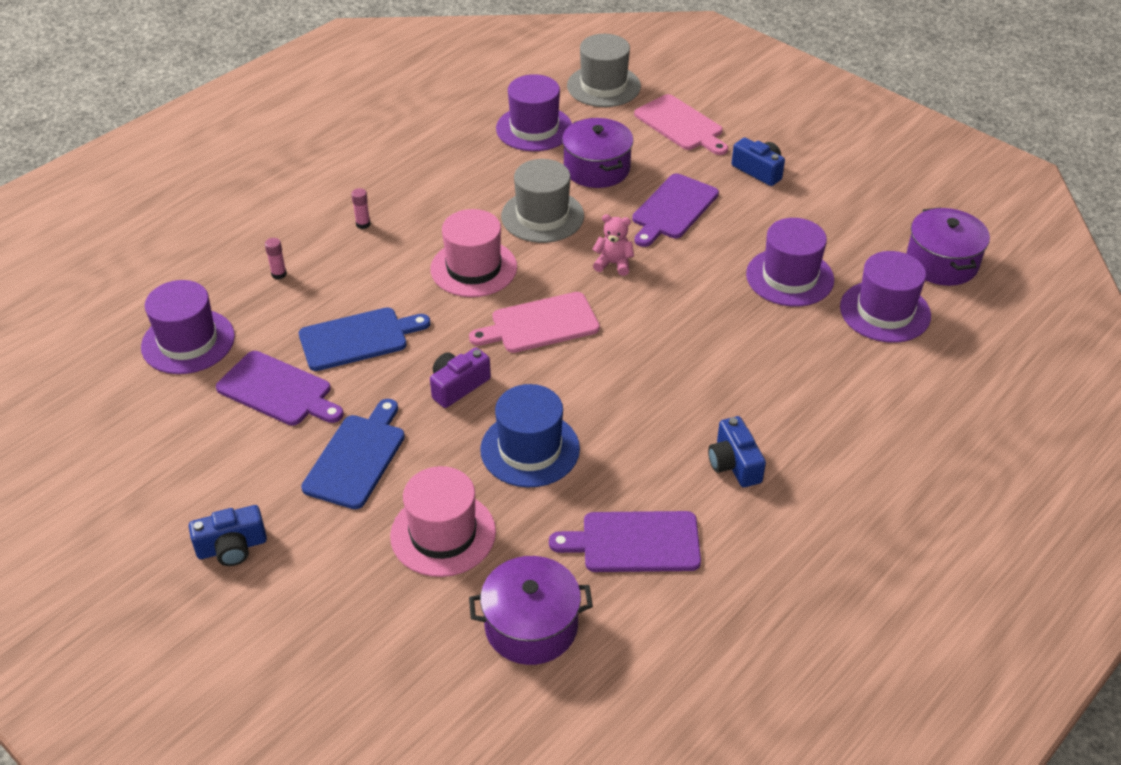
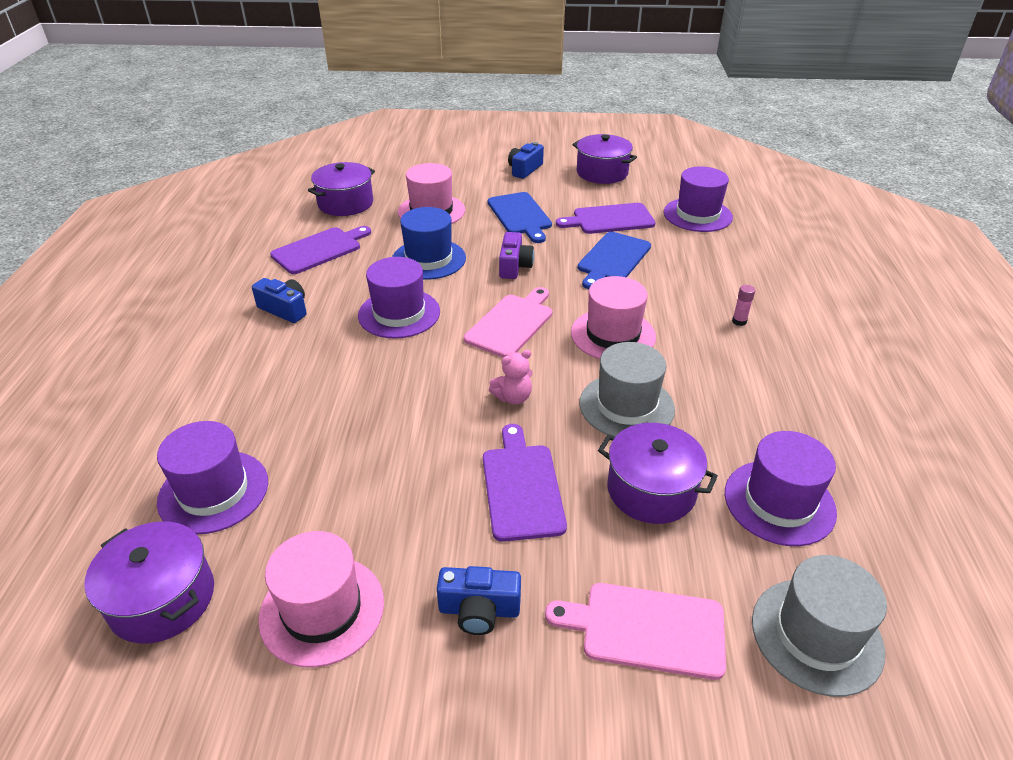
camera: 140 degrees right, 5 degrees down
pink glue stick [265,238,287,280] -> none
purple hat [746,218,834,307] -> purple hat moved to [358,257,440,339]
none -> pink hat [258,531,384,668]
none -> purple pot [572,134,637,184]

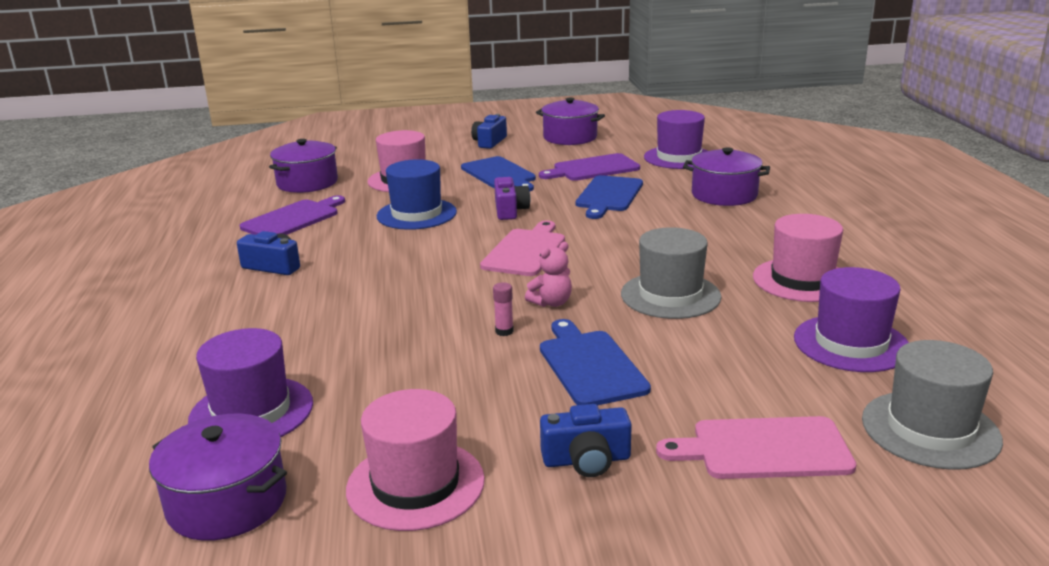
camera: 10 degrees left, 15 degrees down
purple hat [358,257,440,339] -> none
purple cutting board [483,424,567,542] -> blue cutting board [540,319,651,405]
pink hat [571,276,656,359] -> pink hat moved to [753,214,843,302]
purple pot [598,423,718,524] -> purple pot moved to [683,147,770,206]
pink glue stick [732,285,755,326] -> pink glue stick moved to [493,283,514,336]

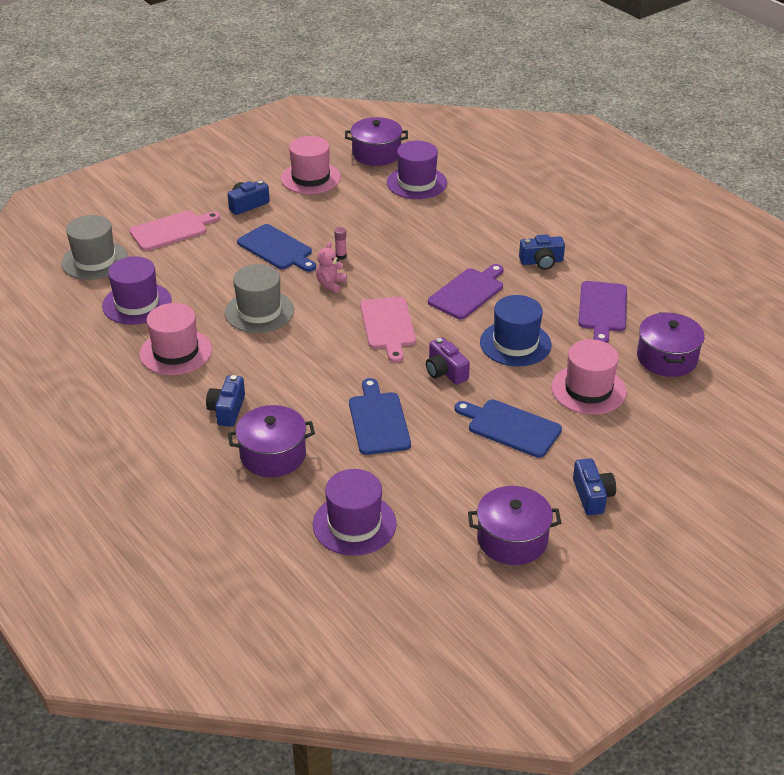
camera: 150 degrees right, 15 degrees up
purple cutting board [539,153,640,181] -> purple cutting board moved to [428,264,504,319]
none -> blue camera [206,375,245,427]

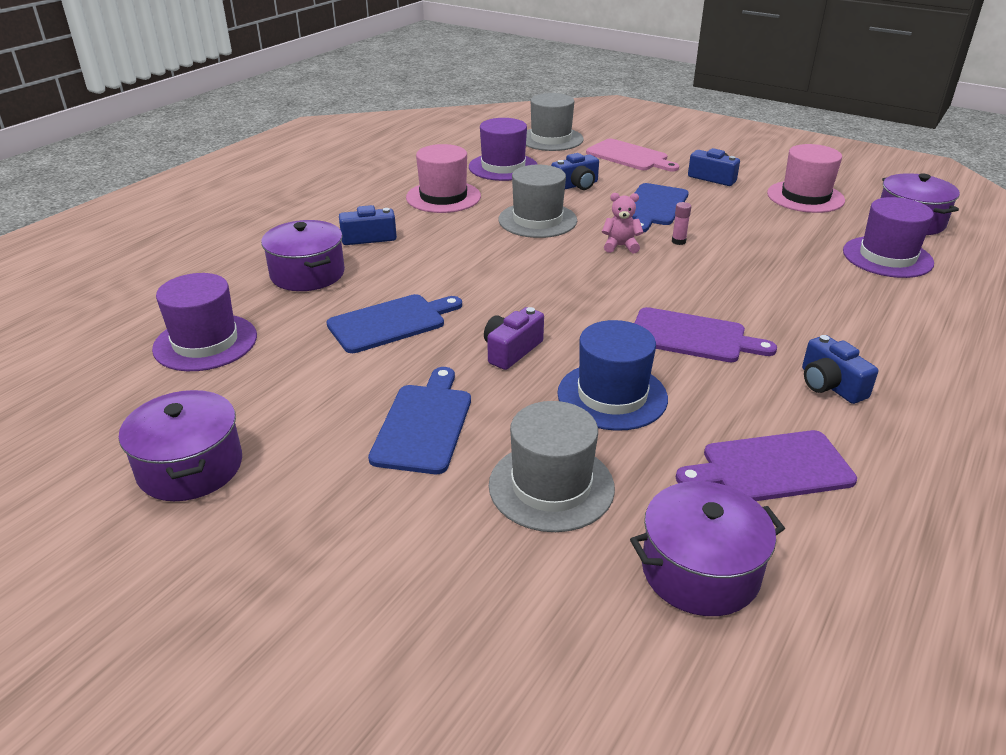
camera: 70 degrees right, 5 degrees down
pink cutting board [360,297,416,362] -> none
pink hat [551,339,626,415] -> grey hat [489,401,615,532]
blue camera [573,459,616,515] -> blue camera moved to [551,153,599,190]

